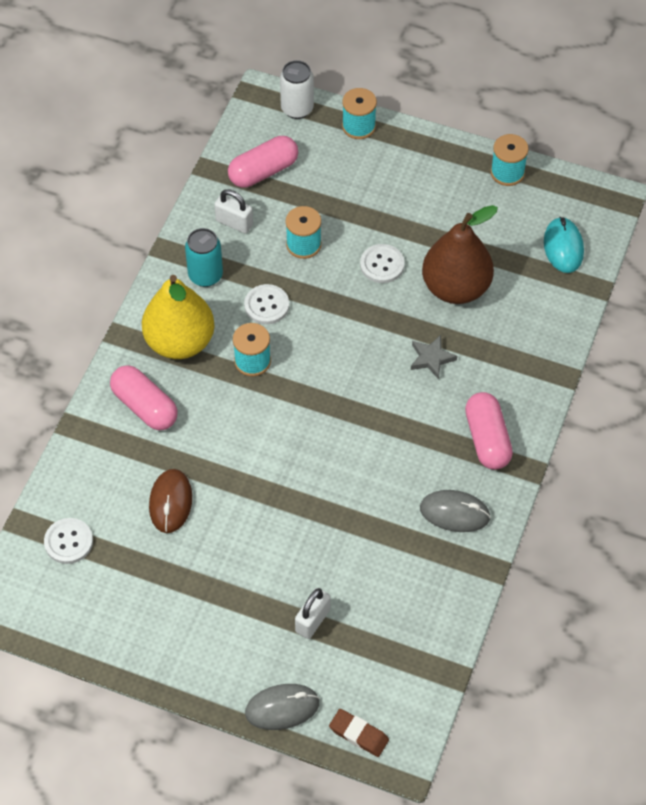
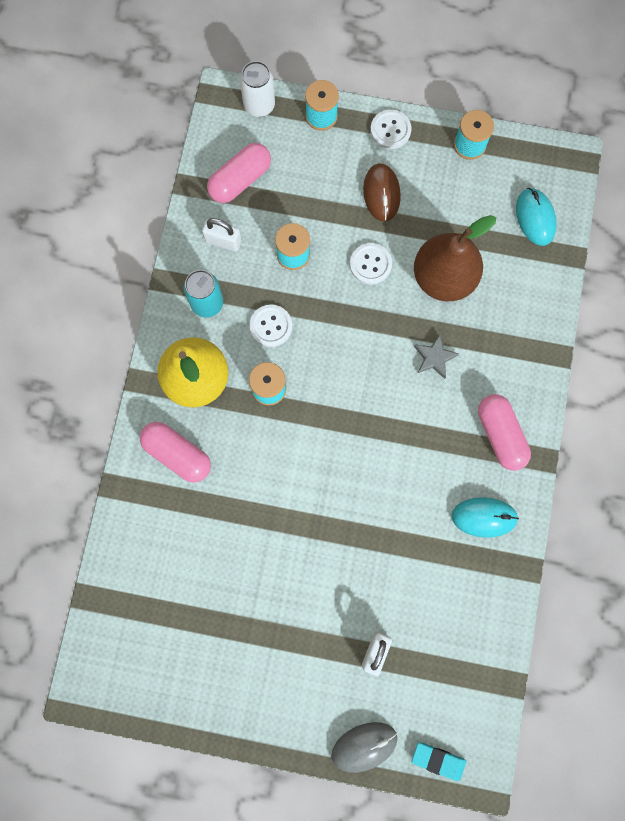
camera: 10 degrees left, 20 degrees up
white button [44,518,93,564] -> white button moved to [370,109,412,149]
brown mouse [149,469,192,533] -> brown mouse moved to [363,163,401,222]
brown eraser [329,709,389,757] -> turquoise eraser [412,743,466,781]
grey mouse [420,490,491,532] -> turquoise mouse [452,497,519,538]

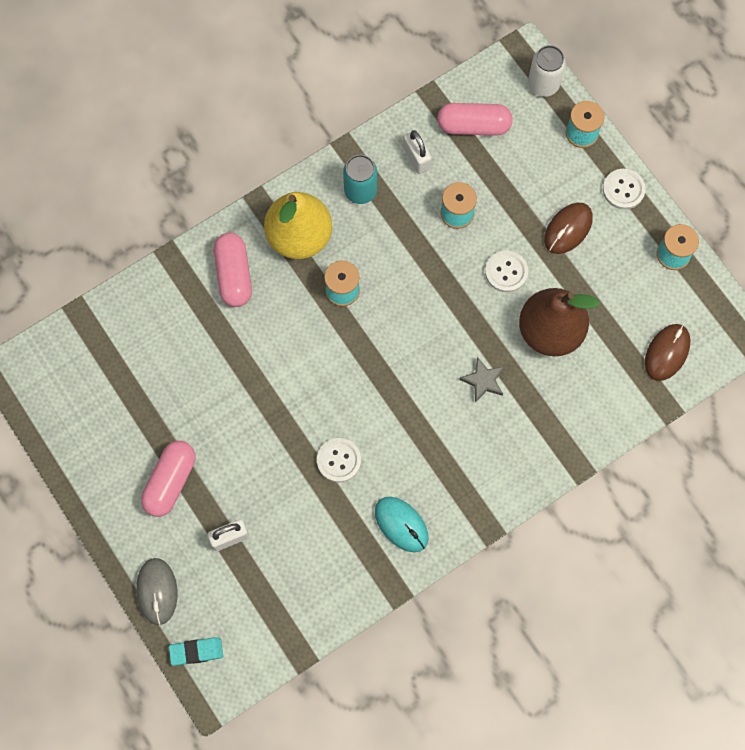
camera: 45 degrees right, 5 degrees down
white button [249,305,292,347] -> white button moved to [317,438,361,482]
grey mouse [331,722,398,773] -> grey mouse turned 60 degrees clockwise [136,558,178,625]
turquoise eraser [412,743,466,781] -> turquoise eraser turned 75 degrees counterclockwise [169,637,223,666]
pink capsule [478,394,531,471] -> pink capsule moved to [141,441,195,517]
turquoise mouse [516,188,557,246] -> brown mouse [645,324,690,381]

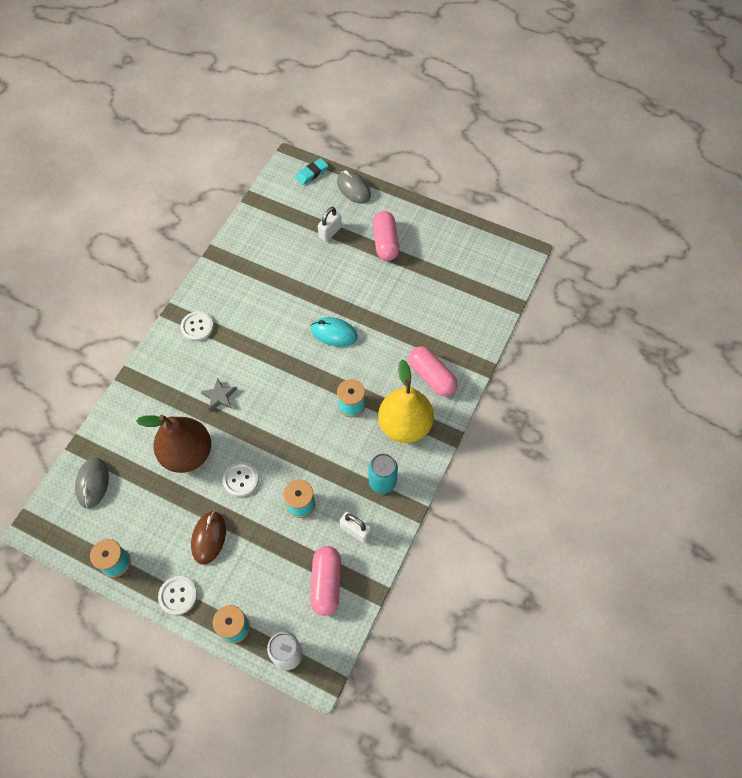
camera: 150 degrees right, 10 degrees down
white button [317,438,361,482] -> white button moved to [180,311,214,341]
turquoise mouse [375,497,428,552] -> turquoise mouse moved to [311,317,358,347]
pink capsule [437,103,513,136] -> pink capsule turned 60 degrees counterclockwise [310,546,341,616]
brown mouse [645,324,690,381] -> grey mouse [75,458,109,508]

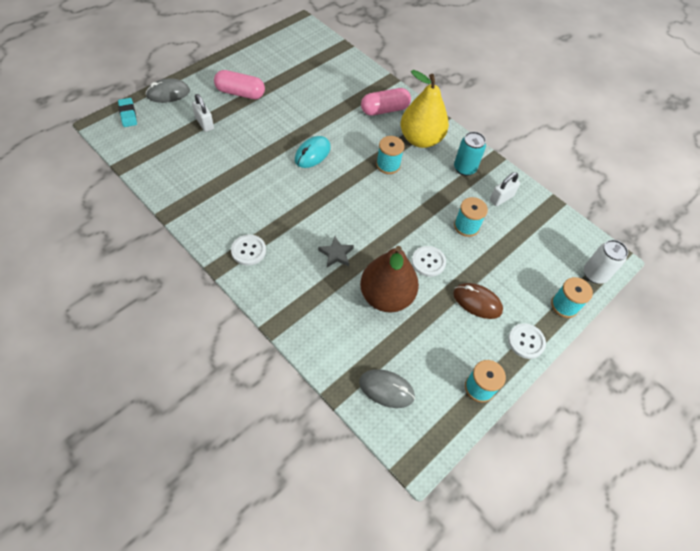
camera: 75 degrees left, 5 degrees down
pink capsule [310,546,341,616] -> none

